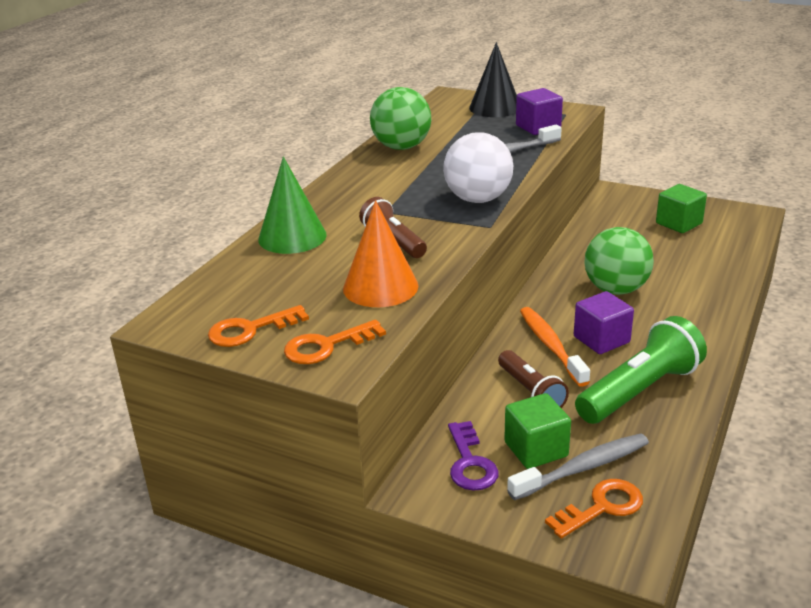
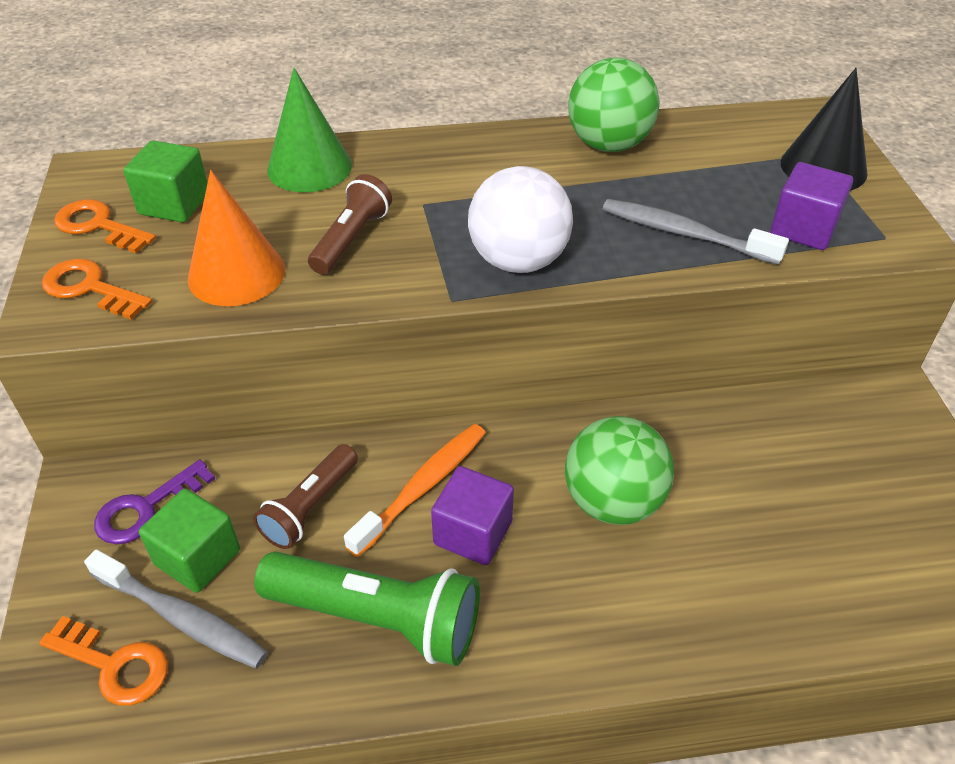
camera: 55 degrees right, 15 degrees up
green cube [656,184,707,233] -> green cube moved to [123,140,208,223]

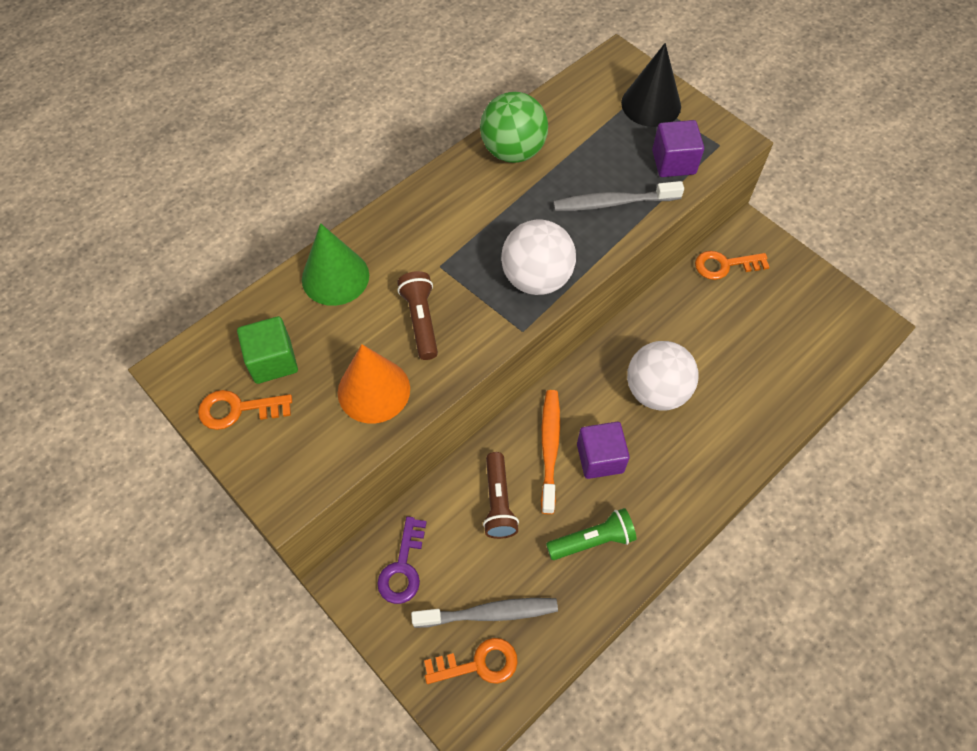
camera: 35 degrees left, 15 degrees up
orange key [42,259,152,320] -> orange key moved to [695,251,769,280]
green cube [139,489,240,593] -> none
green flashlight [254,551,480,666] -> green flashlight [546,508,637,560], size x0.62
green ball [565,416,674,525] -> white ball [627,341,699,411]

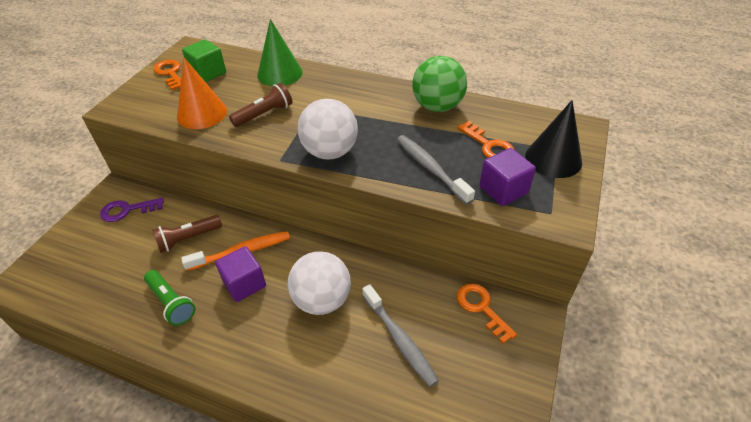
camera: 65 degrees right, 15 degrees down
grey toothbrush [411,598,558,628] -> grey toothbrush moved to [362,284,439,387]
orange key [424,638,518,684] -> orange key moved to [457,121,514,158]

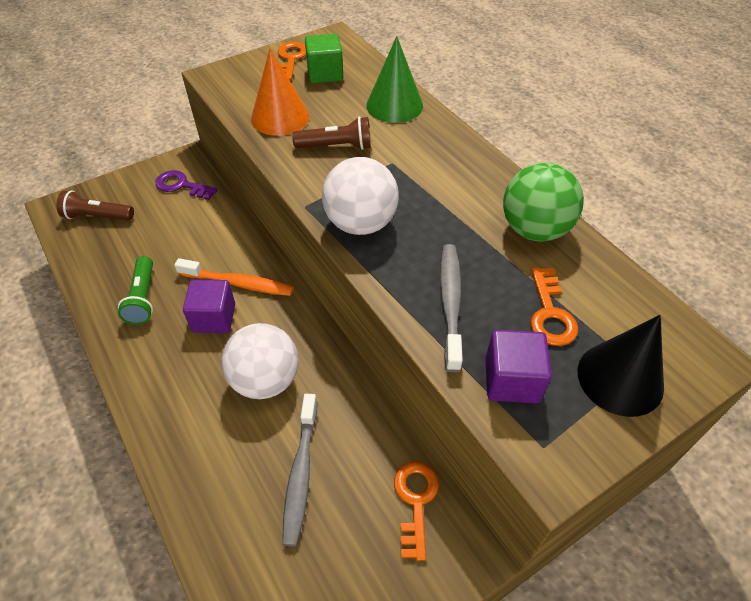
camera: 35 degrees right, 5 degrees up
brown flashlight [152,215,222,253] -> brown flashlight moved to [57,191,134,220]

